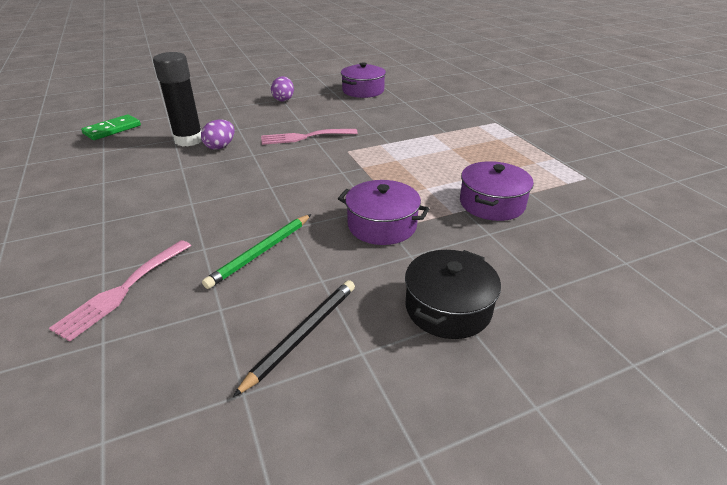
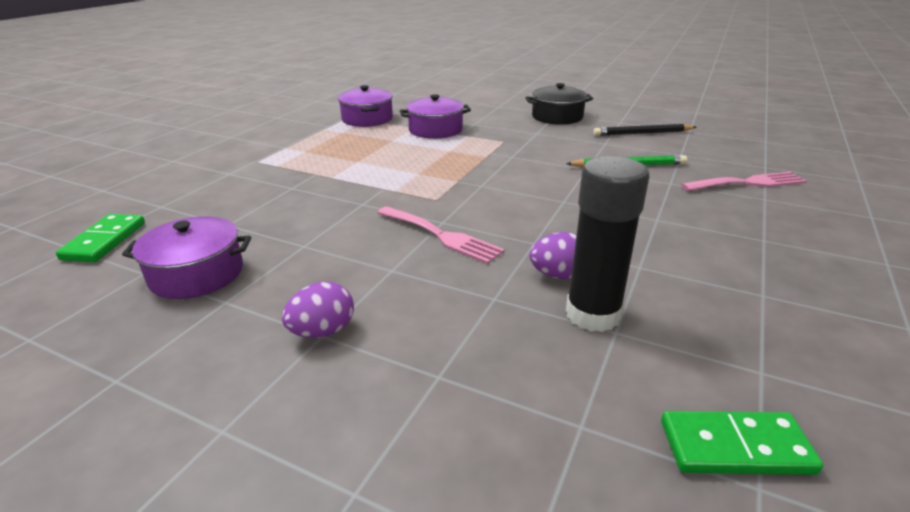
camera: 130 degrees left, 5 degrees down
purple pot [338,180,430,245] -> purple pot moved to [338,85,393,127]
none -> green domino [56,214,145,262]

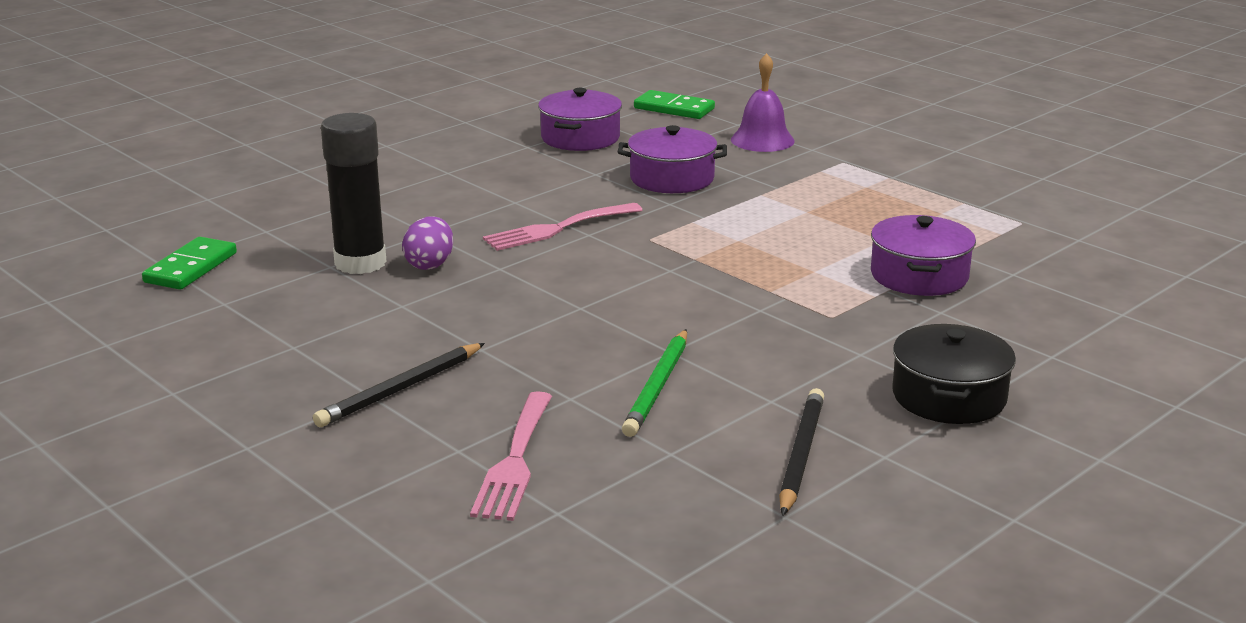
camera: 110 degrees right, 5 degrees down
purple egg [282,282,354,338] -> none
purple pot [338,85,393,127] -> purple pot moved to [618,125,727,193]
none -> black pencil [313,343,485,427]
none -> purple bell [731,53,795,152]

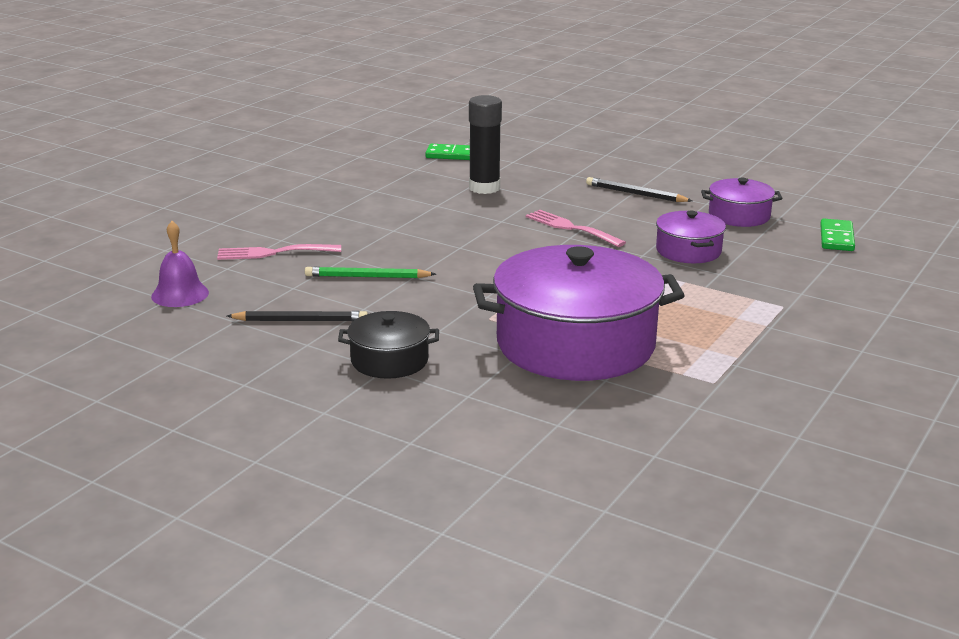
camera: 75 degrees right, 0 degrees up
black pencil [313,343,485,427] -> black pencil moved to [586,177,692,202]
purple egg [402,216,453,270] -> none
purple bell [731,53,795,152] -> purple bell moved to [151,221,209,307]
purple pot [871,215,976,296] -> purple pot [473,245,685,381], size x2.10

